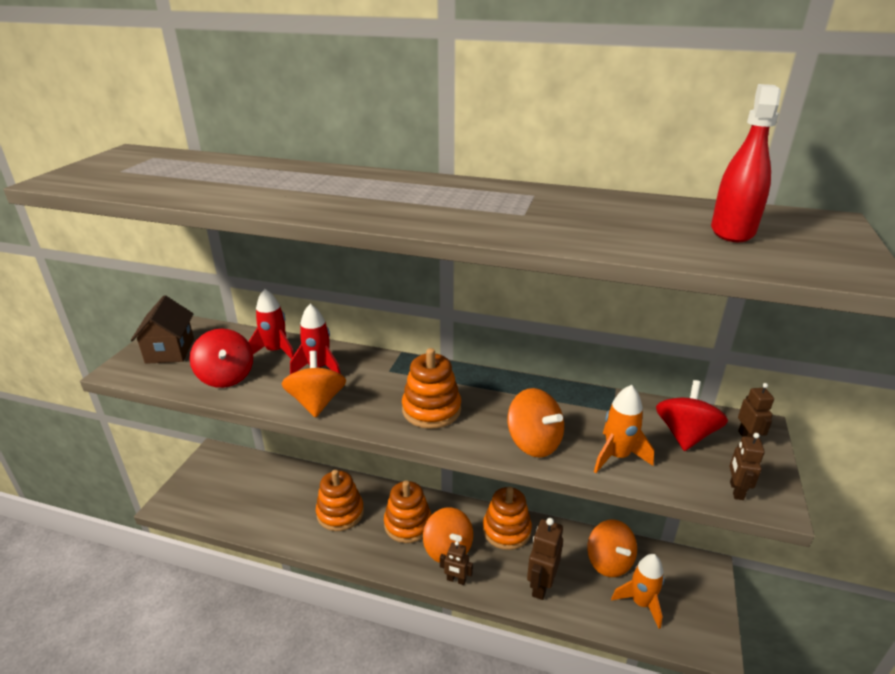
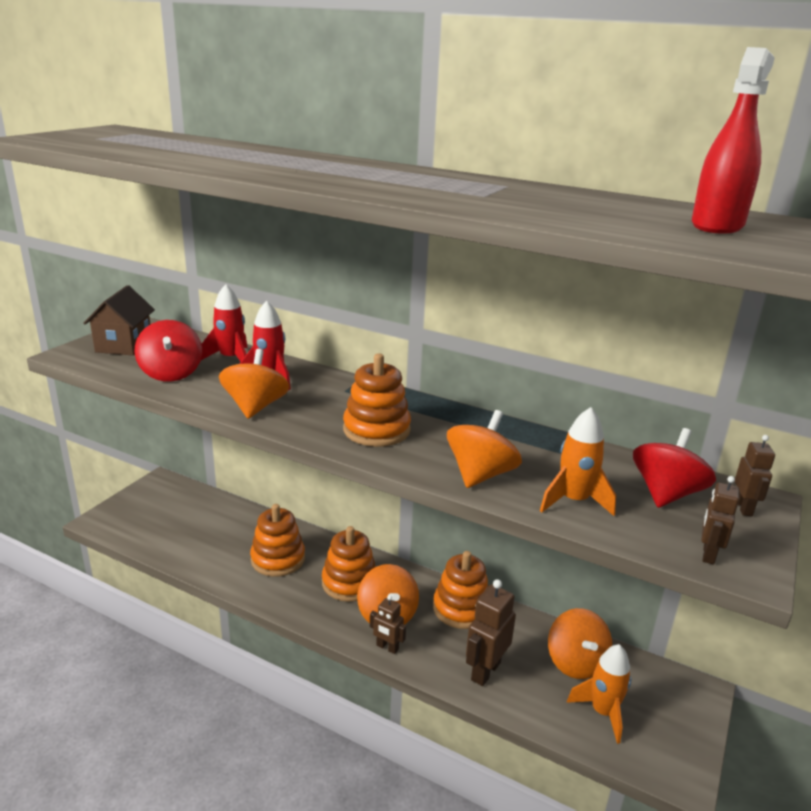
camera: 10 degrees right, 5 degrees down
orange spinning top [508,388,564,457] -> orange spinning top turned 120 degrees counterclockwise [447,410,522,488]

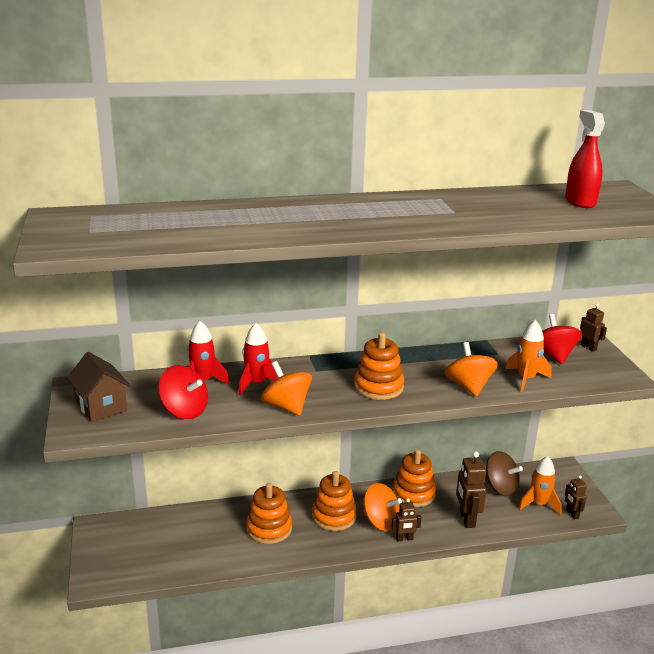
camera: 40 degrees left, 0 degrees up
orange spinning top [548,608,612,679] -> brown spinning top [485,451,523,496]
brown robot [702,476,739,565] -> brown robot moved to [565,475,587,520]

